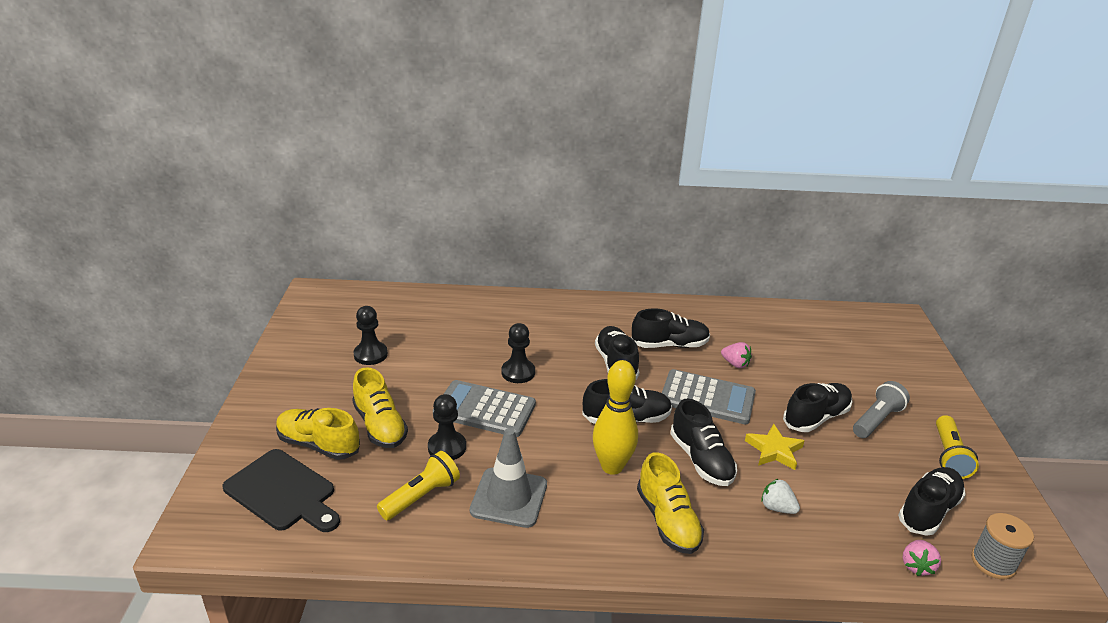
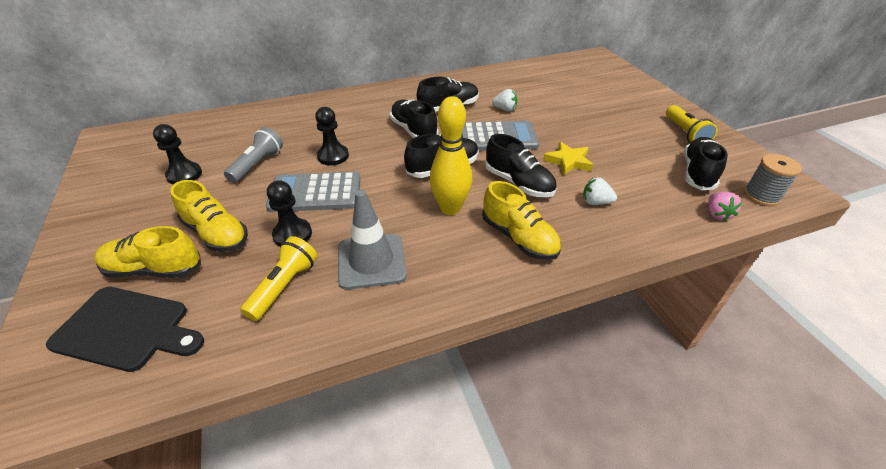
camera: 20 degrees left, 10 degrees up
pink strawberry [721,342,752,368] -> white strawberry [492,89,517,111]
black shoe [783,383,853,432] -> none
grey flashlight [853,381,910,438] -> grey flashlight moved to [224,127,283,183]

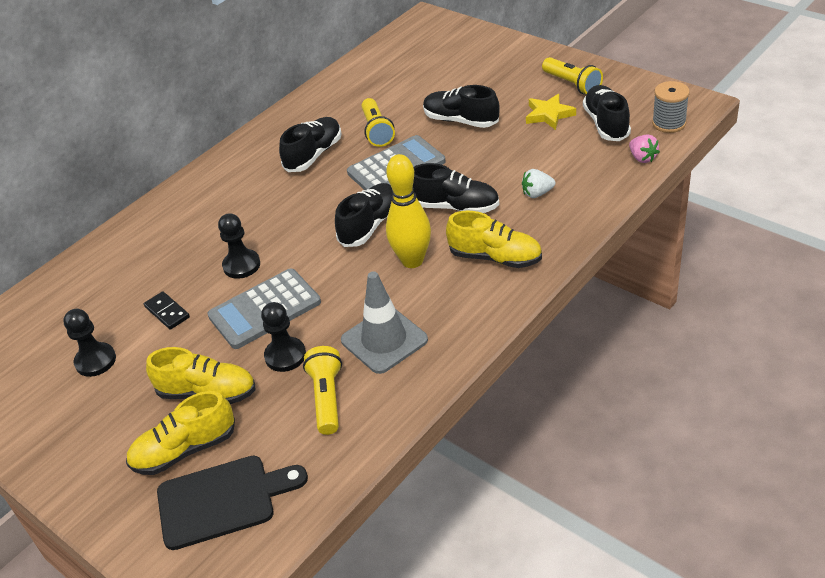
camera: 25 degrees left, 0 degrees up
grey flashlight [224,127,283,183] -> black domino [144,291,190,330]
black shoe [390,100,438,138] -> black shoe moved to [423,85,500,128]
white strawberry [492,89,517,111] -> yellow flashlight [361,98,395,147]
yellow star [543,141,593,176] -> yellow star moved to [526,94,576,130]

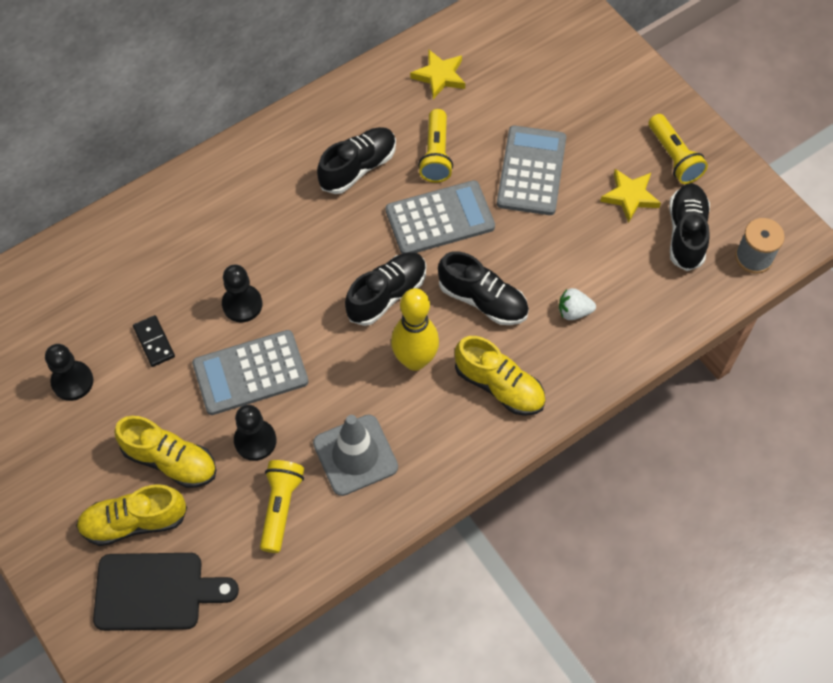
camera: 10 degrees right, 20 degrees up
black shoe [423,85,500,128] -> grey calculator [497,126,566,215]
pink strawberry [629,135,660,163] -> none
none -> yellow star [410,49,465,99]

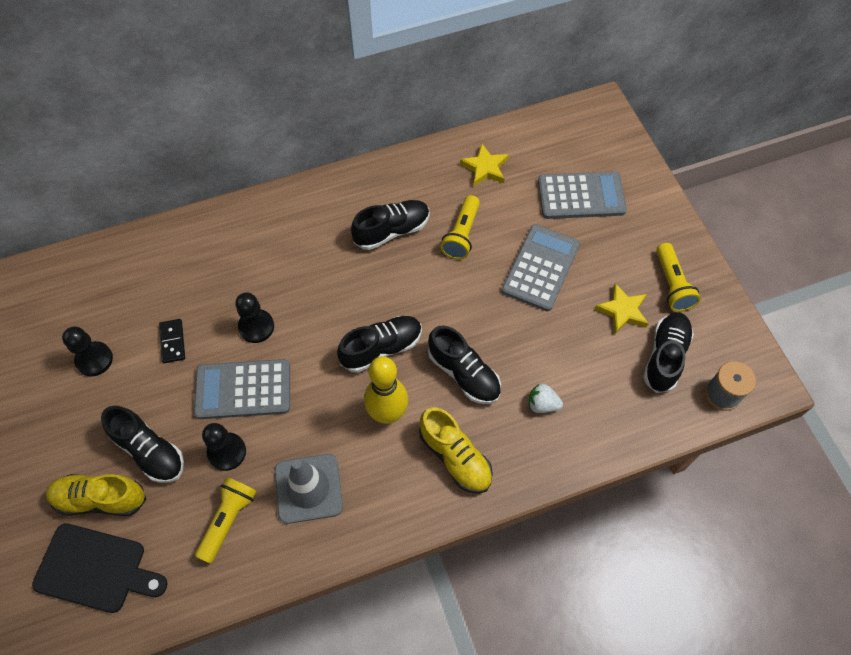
camera: 15 degrees right, 0 degrees up
yellow shoe [114,416,216,488] -> black shoe [101,406,184,483]
grey calculator [386,180,495,254] -> grey calculator moved to [538,171,627,219]

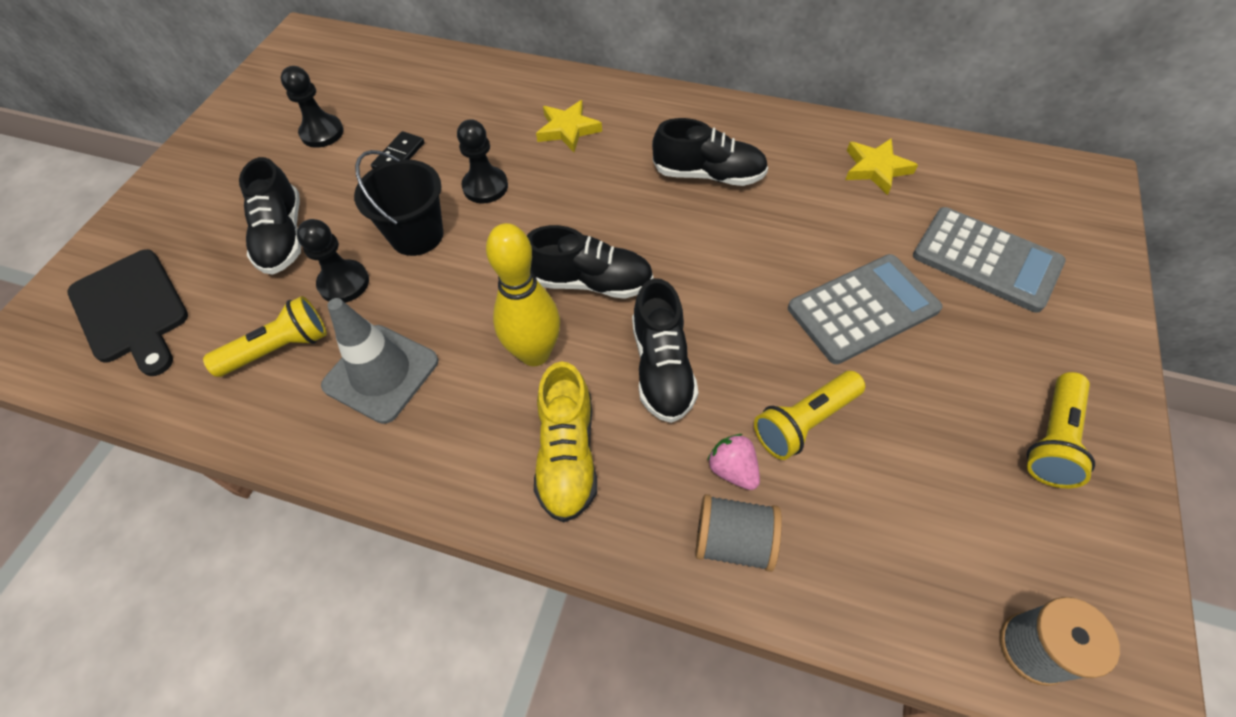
camera: 40 degrees right, 5 degrees down
yellow shoe [46,474,146,516] -> none
grey calculator [194,359,290,419] -> black bucket [354,150,443,256]
yellow flashlight [441,195,480,260] -> yellow flashlight moved to [754,371,865,460]
white strawberry [529,383,563,413] -> pink strawberry [707,434,760,490]
yellow star [595,283,649,334] -> yellow star moved to [536,100,602,152]
black shoe [643,312,694,393] -> none
none -> grey spool [695,494,782,572]

